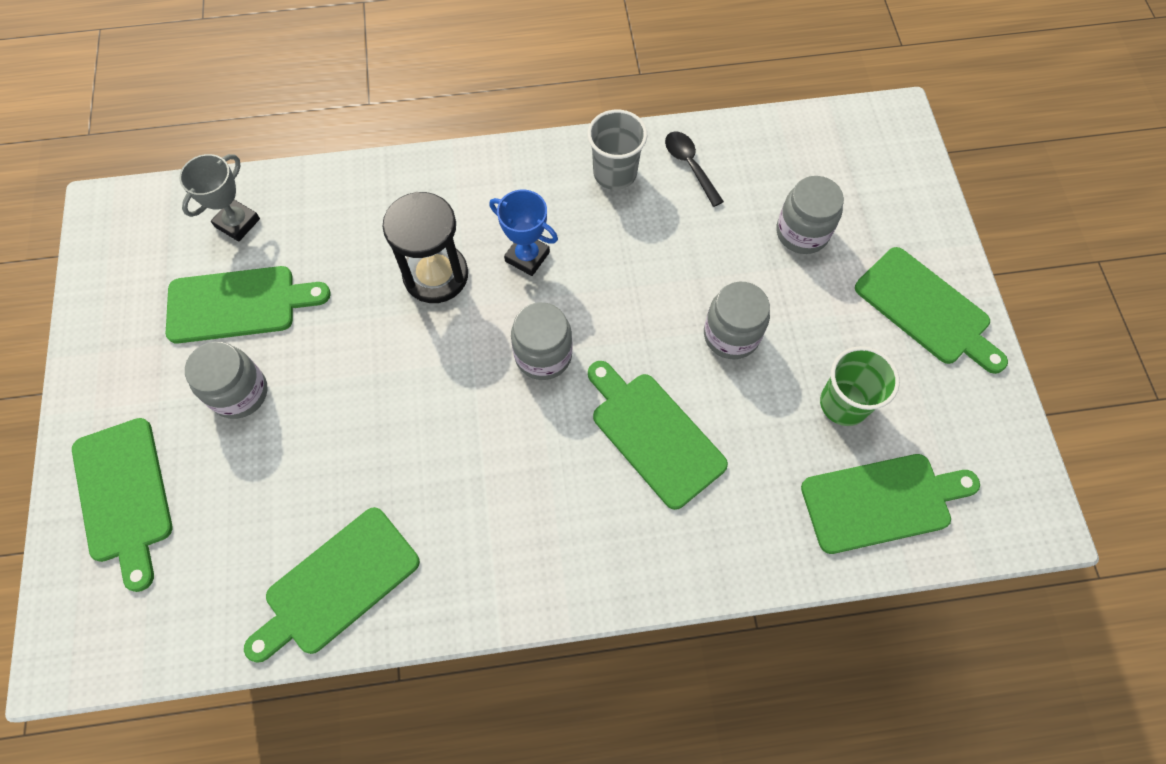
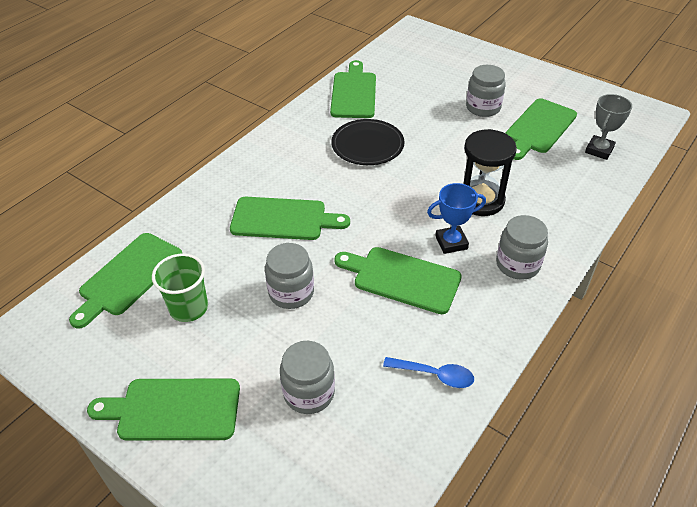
camera: 135 degrees right, 20 degrees down
green cutting board [72,418,172,592] -> green cutting board moved to [334,247,462,314]
grey trophy [179,154,260,242] -> grey trophy turned 45 degrees clockwise [585,94,632,160]
grey jar [511,302,572,380] -> grey jar moved to [496,215,548,280]
grey cup [587,110,647,190] -> none
black spoon [665,131,724,207] -> blue spoon [383,357,474,388]
none -> black plate [331,119,405,165]

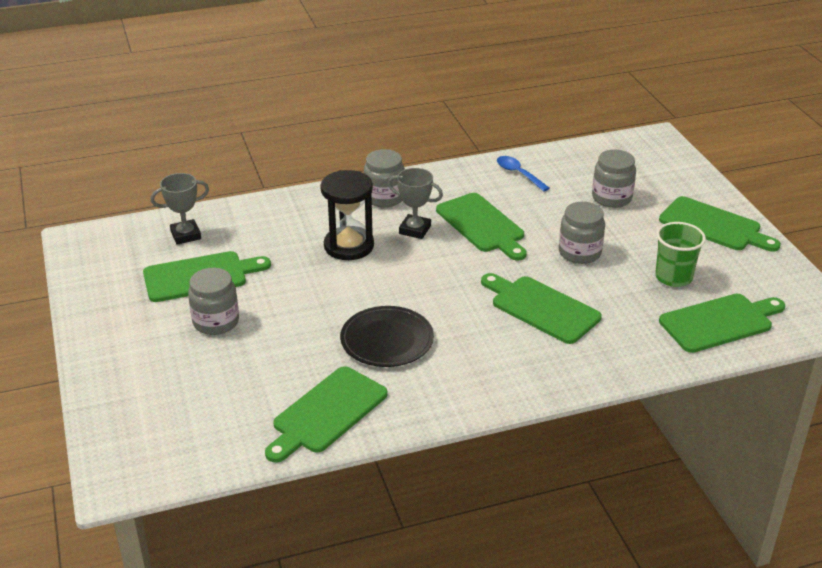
camera: 145 degrees left, 10 degrees down
blue trophy [427,183,486,254] -> grey trophy [388,168,443,239]

